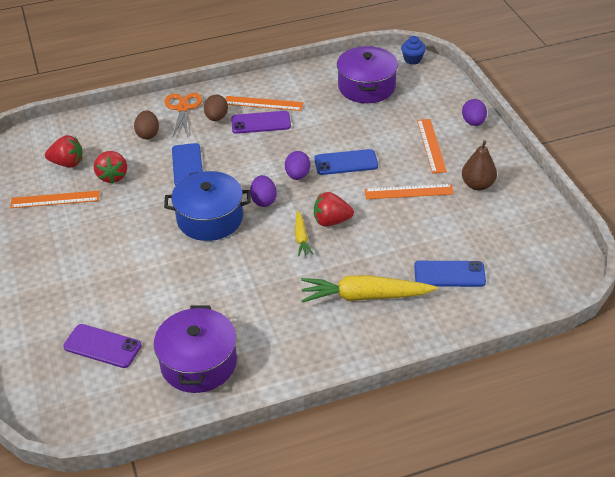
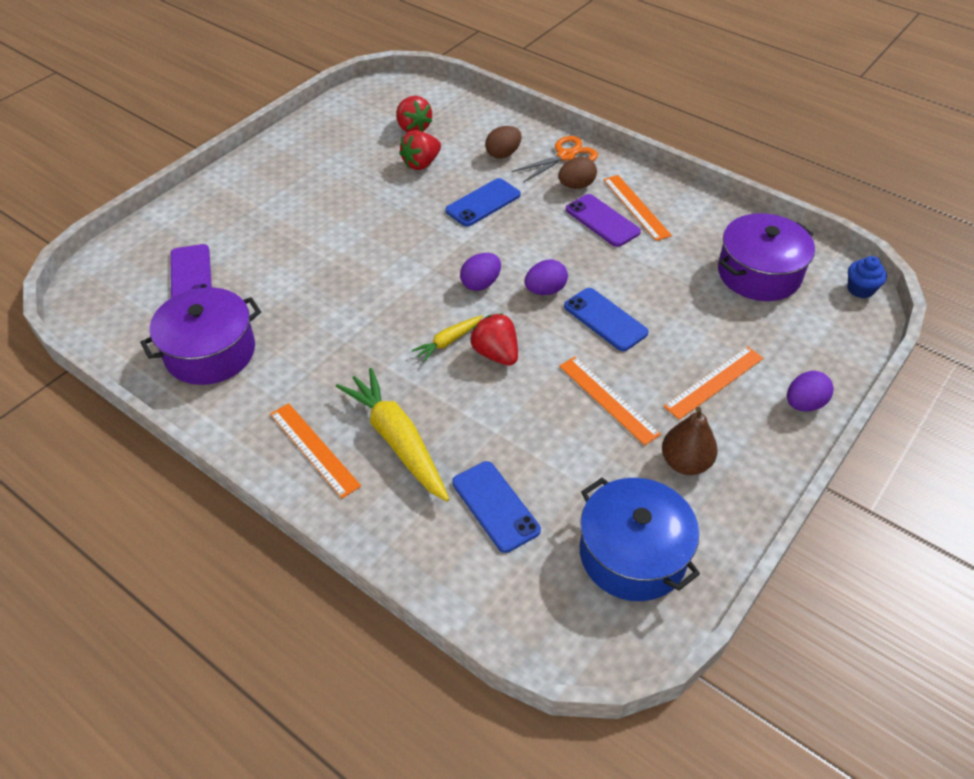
camera: 55 degrees right, 5 degrees up
orange ruler [10,191,100,208] -> orange ruler moved to [270,403,361,498]
blue pot [164,171,251,241] -> blue pot moved to [580,478,700,601]

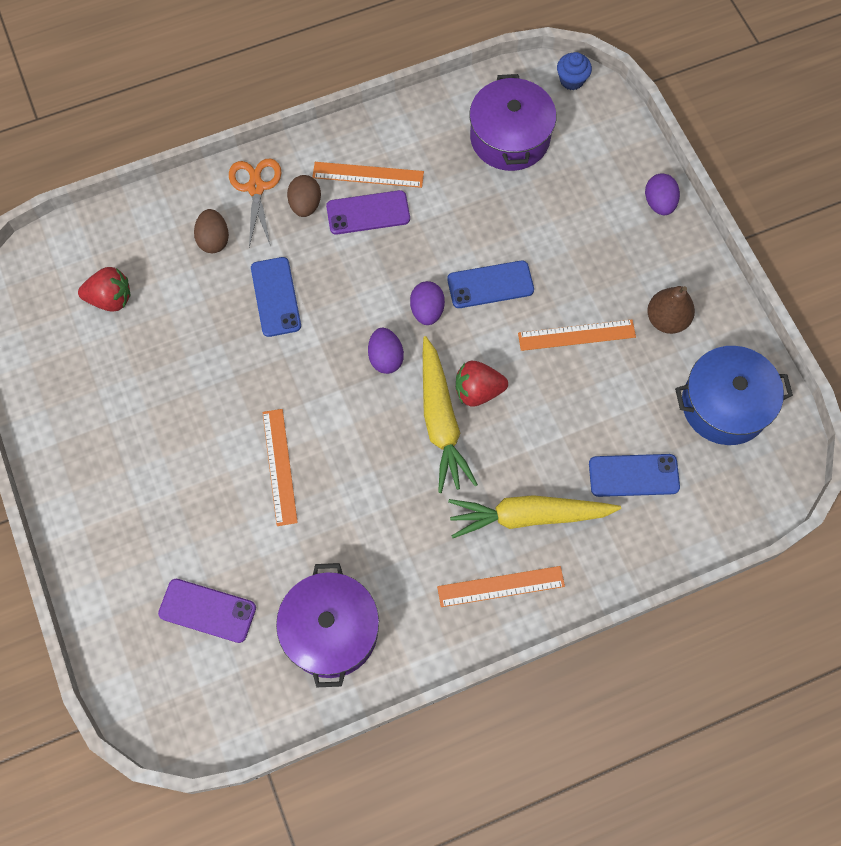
camera: 60 degrees left, 20 degrees up
red strawberry [399,130,441,170] -> none
yellow carrot [411,315,483,362] -> yellow carrot [423,336,478,493], size x1.98
orange ruler [663,346,763,420] -> orange ruler moved to [262,409,298,526]

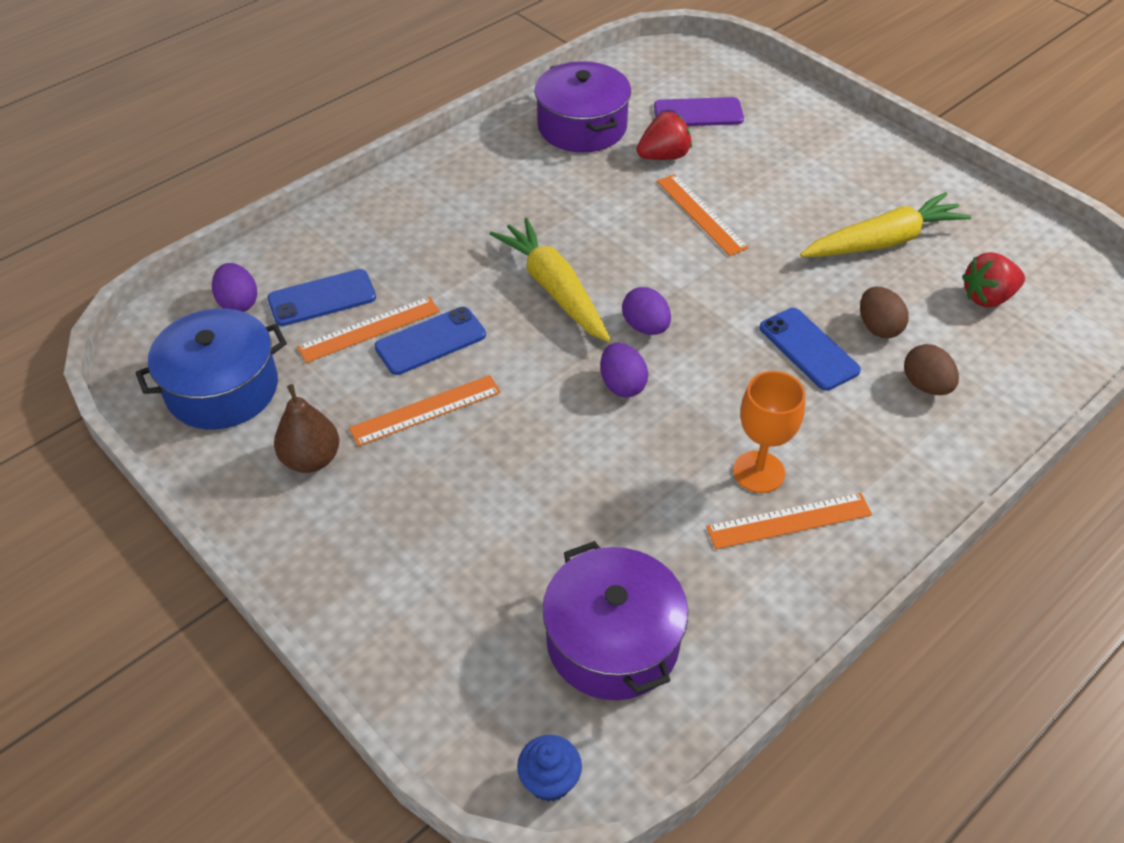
camera: 160 degrees right, 20 degrees down
orange scissors [229,158,282,247] -> none
brown egg [287,175,321,217] -> brown egg moved to [860,286,909,338]
purple phone [326,190,410,234] -> orange goblet [733,371,805,493]
orange ruler [437,566,565,607] -> orange ruler moved to [297,296,440,363]
blue phone [447,261,534,308] -> blue phone moved to [375,307,486,375]
yellow carrot [448,495,621,538] -> yellow carrot moved to [800,192,971,257]
red strawberry [456,361,508,407] -> red strawberry moved to [637,112,692,160]
purple egg [645,173,680,215] -> purple egg moved to [212,263,257,312]

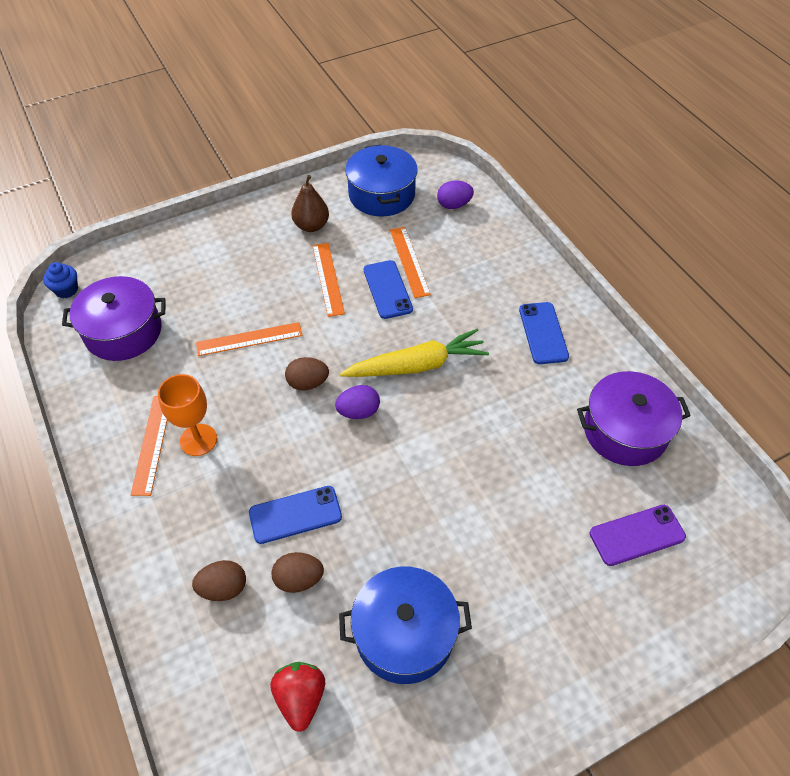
camera: 105 degrees right, 5 degrees up
blue phone [268,269,376,326] -> blue phone moved to [519,302,569,364]
purple egg [600,343,648,397] -> brown egg [285,357,329,390]
red strawberry [637,112,692,160] -> none
purple phone [654,97,744,126] -> purple phone turned 60 degrees clockwise [590,505,686,566]
orange ruler [657,174,748,256] -> orange ruler moved to [196,322,303,356]
yellow carrot [800,192,971,257] -> blue pot [339,566,472,684]

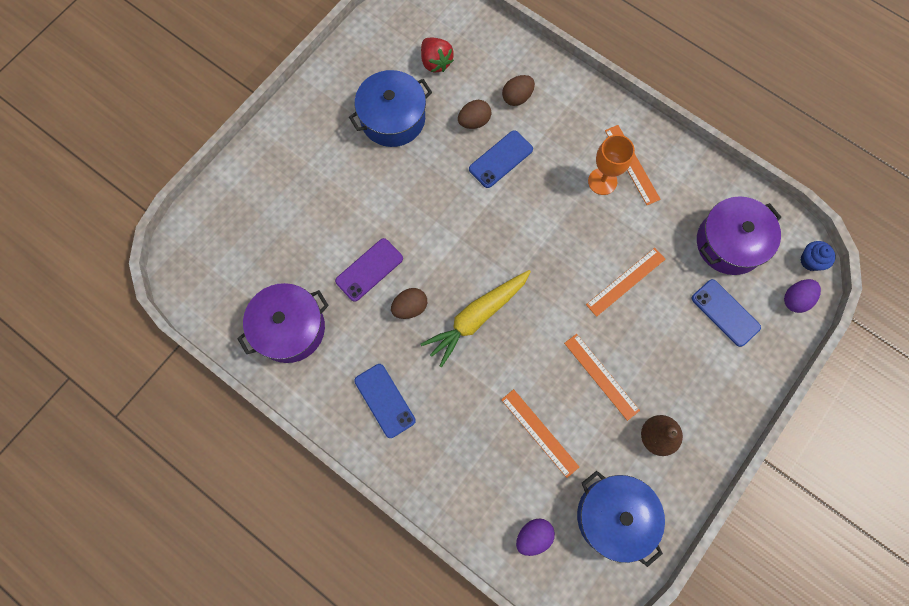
camera: 155 degrees right, 20 degrees up
brown egg [285,357,329,390] -> brown egg moved to [391,288,427,319]
purple egg [335,385,380,419] -> purple egg moved to [784,279,821,313]
blue phone [364,260,413,319] -> blue phone moved to [692,279,761,347]
purple phone [590,505,686,566] -> purple phone moved to [335,238,403,302]

